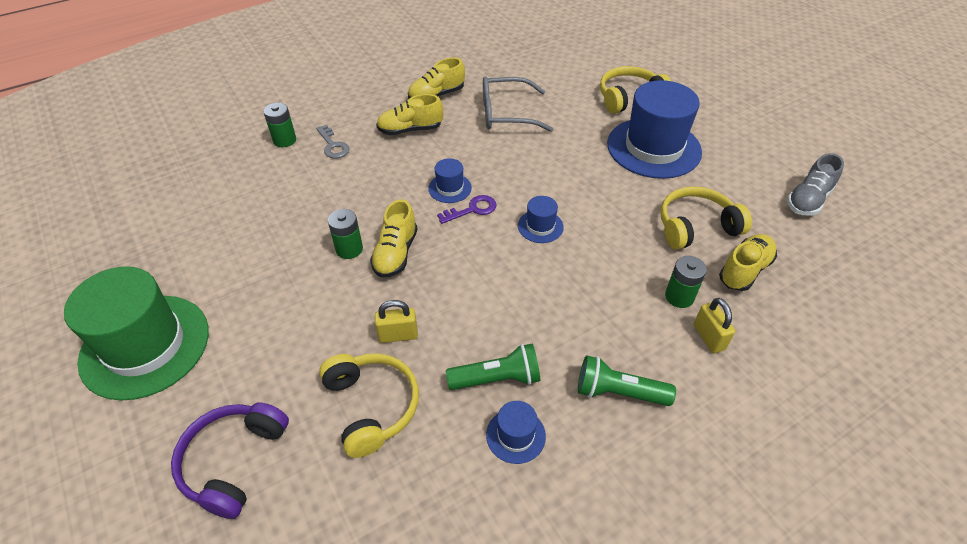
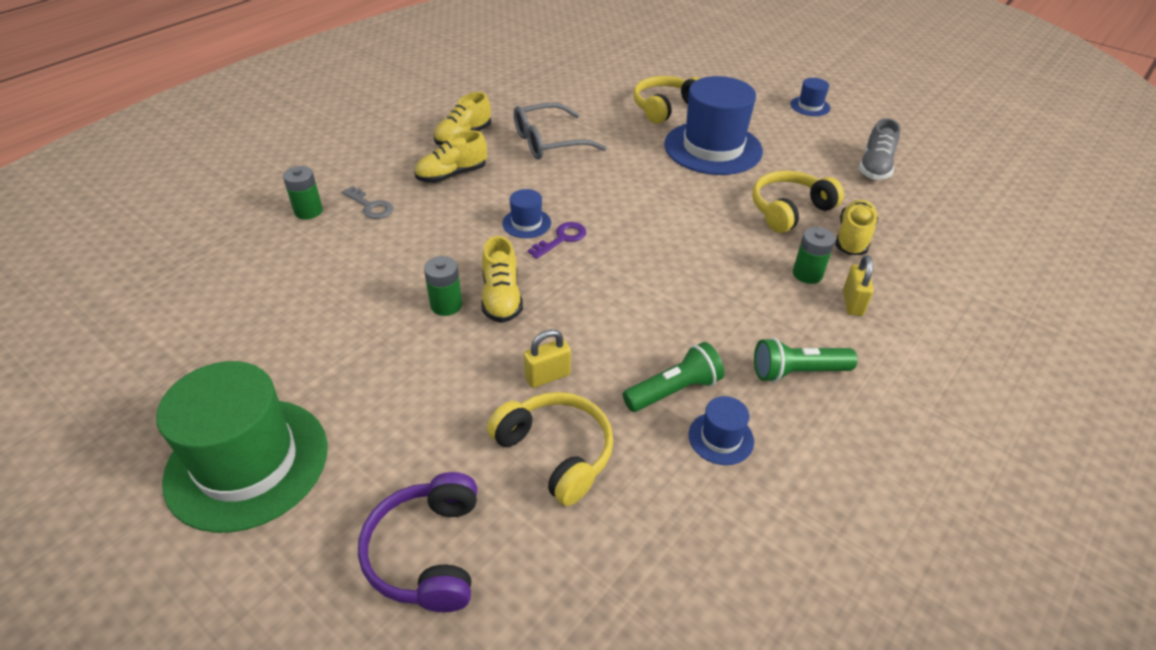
camera: 20 degrees left, 5 degrees down
blue hat [518,196,564,243] -> blue hat moved to [790,78,830,116]
yellow padlock [694,298,735,353] -> yellow padlock turned 45 degrees clockwise [843,255,874,316]

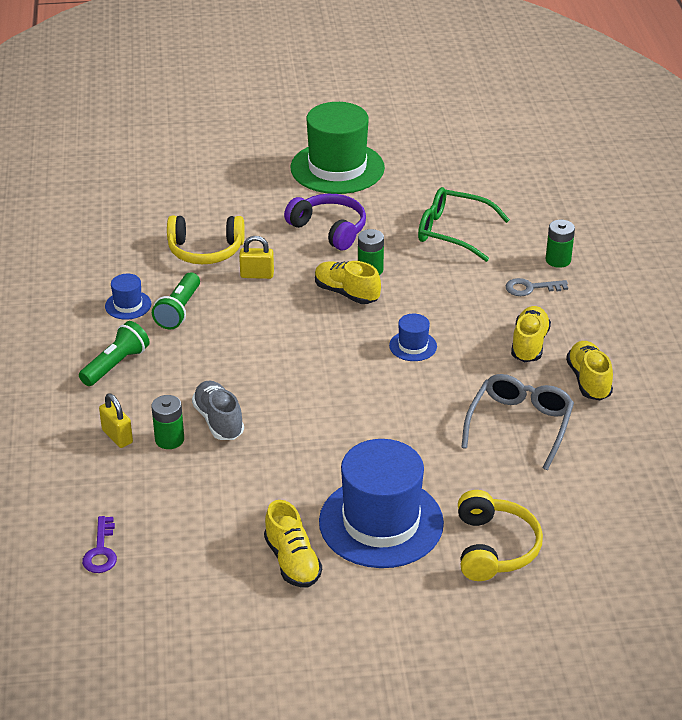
camera: 135 degrees right, 5 degrees down
purple headphones [358,472,477,612] -> purple headphones moved to [284,194,366,250]
yellow padlock [524,329,571,388] -> yellow padlock turned 75 degrees clockwise [239,236,274,279]
purple key [528,222,586,259] -> purple key moved to [82,516,117,573]
yellow headphones [752,171,844,233] -> none
blue hat [790,78,830,116] -> none
yellow shoe [835,200,878,255] -> yellow shoe moved to [264,500,322,587]
grey shoe [859,118,900,180] -> grey shoe moved to [192,381,244,440]
none -> green glasses [418,187,510,262]

